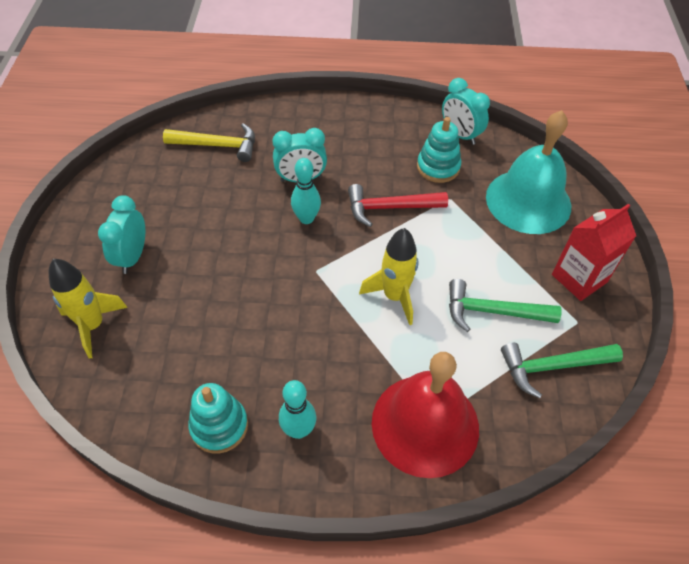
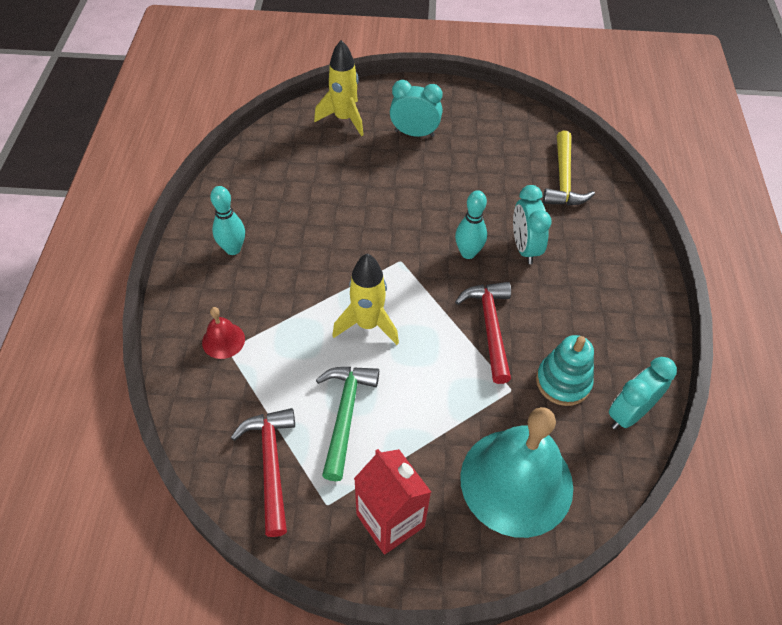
camera: 90 degrees right, 0 degrees up
turquoise stacking toy [188,383,248,454] -> none
red bell [372,352,479,478] -> red bell [202,307,245,359], size x0.42
green hammer [501,343,623,398] -> red hammer [231,408,295,537]

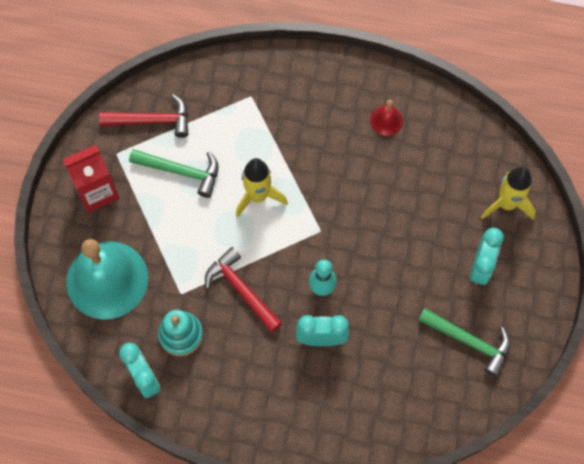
camera: 100 degrees right, 15 degrees up
red bell [202,307,245,359] -> red bell moved to [370,100,403,136]
turquoise bowling pin [210,186,245,255] -> none
red hammer [455,282,511,384] -> red hammer turned 135 degrees counterclockwise [205,247,282,332]
yellow hammer [543,131,595,205] -> none
none -> green hammer [418,308,510,377]

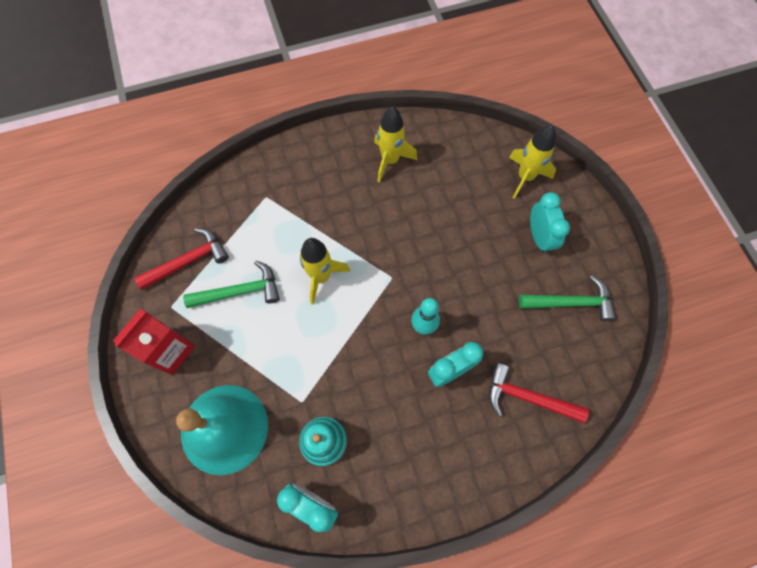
camera: 30 degrees left, 0 degrees up
red hammer [205,247,282,332] -> red hammer moved to [489,363,589,423]
red bell [370,100,403,136] -> yellow rocket [374,106,417,183]

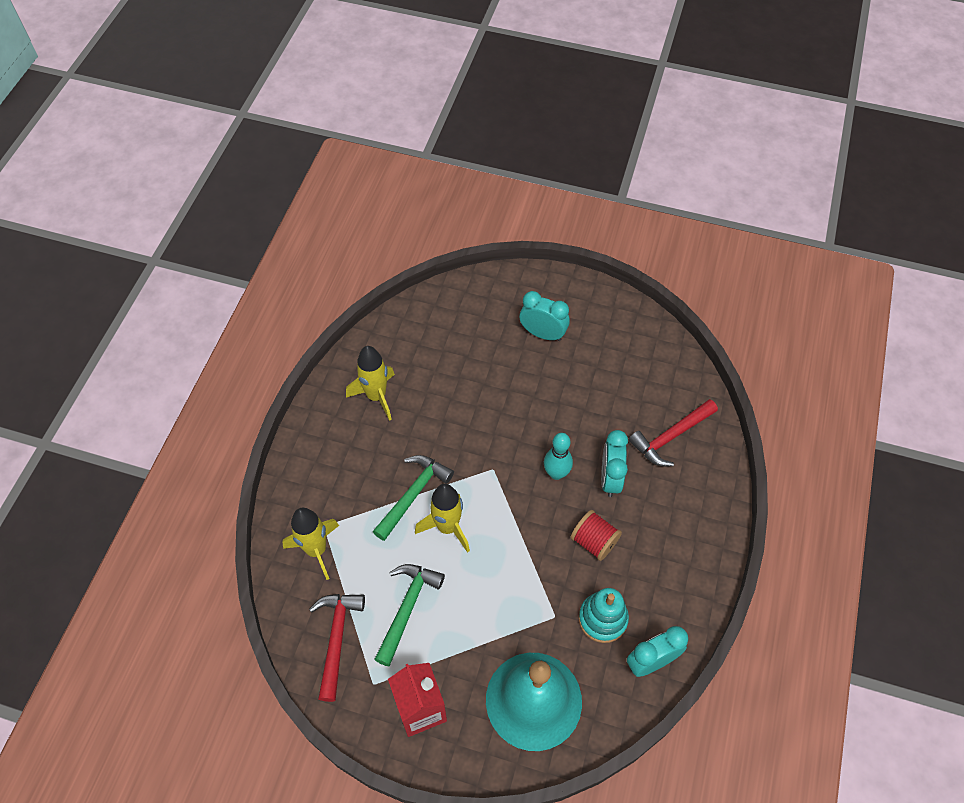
camera: 55 degrees left, 10 degrees down
yellow rocket [509,125,556,199] -> yellow rocket moved to [282,508,339,580]
green hammer [519,276,616,322] -> green hammer moved to [373,455,454,541]
none -> red spool [570,510,622,561]

